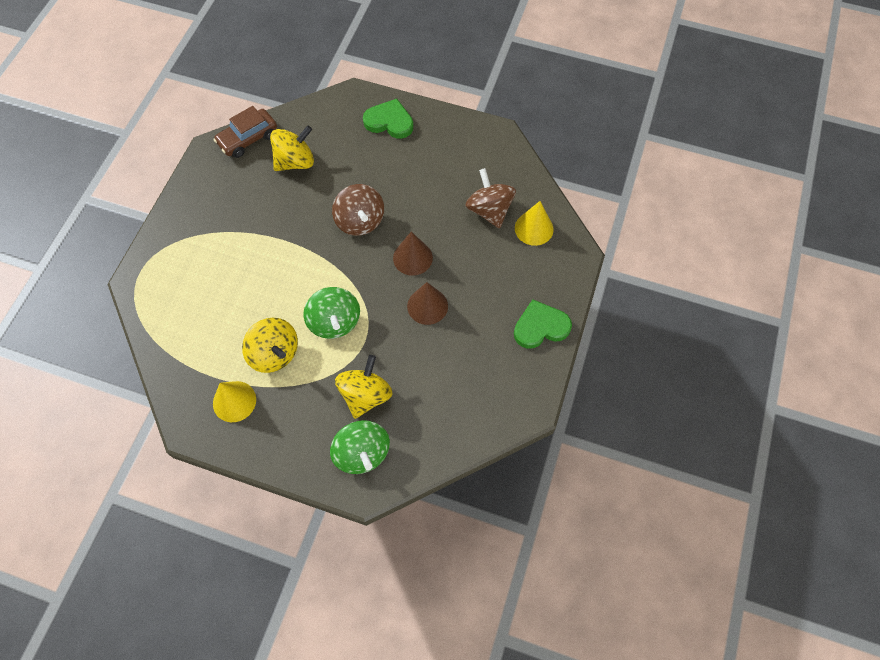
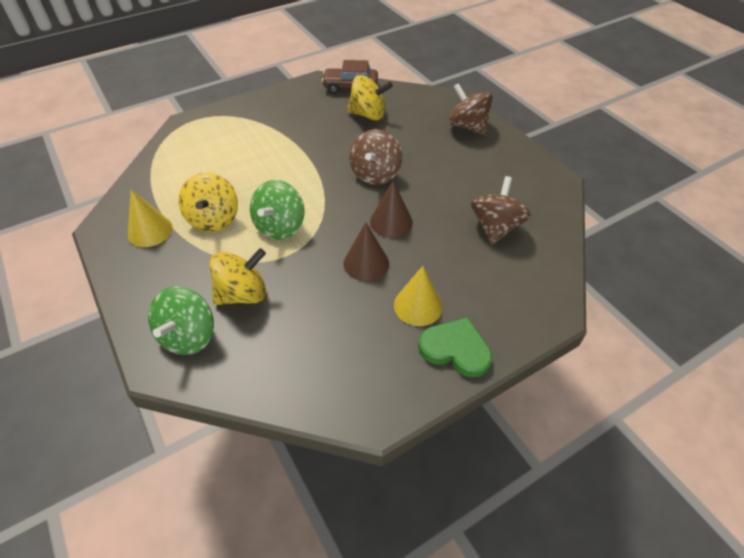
camera: 40 degrees right, 15 degrees down
green heart [363,99,414,139] -> brown spinning top [449,83,493,135]
yellow cone [515,201,554,246] -> yellow cone moved to [394,266,443,326]

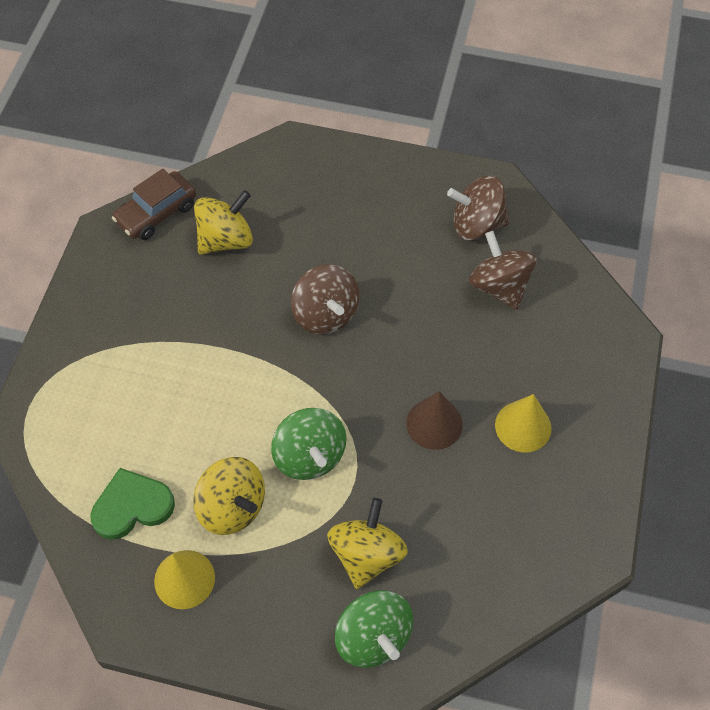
camera: 45 degrees left, 10 degrees up
brown cone [370,181,413,238] -> none
green heart [418,317,492,378] -> green heart moved to [90,468,175,540]
brown spinning top [449,83,493,135] -> brown spinning top moved to [447,176,509,240]

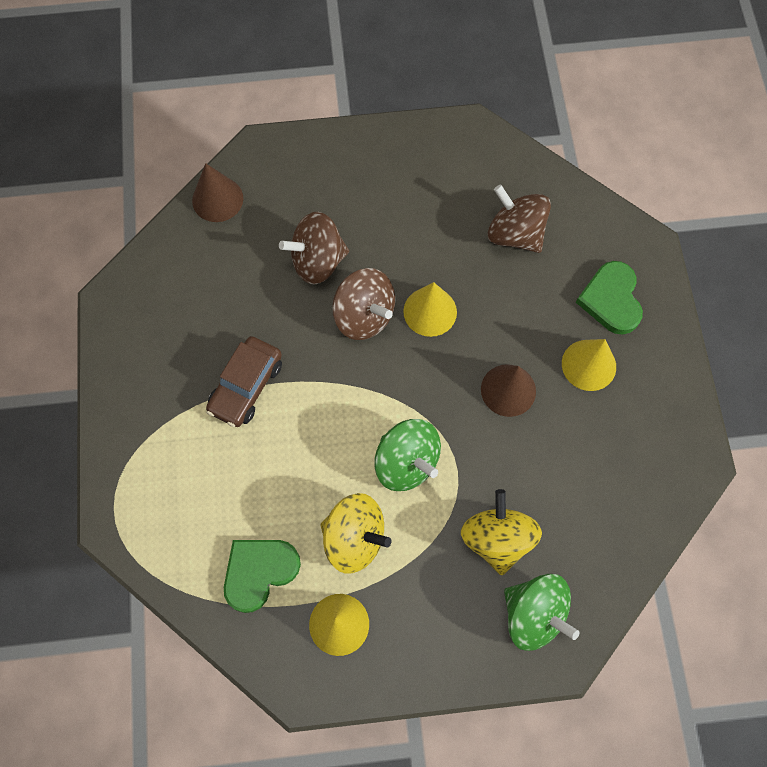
camera: 20 degrees left, 10 degrees up
brown car [112,169,196,240] -> brown car moved to [206,336,282,427]
yellow spinning top [194,190,253,255] -> none
brown spinning top [447,176,509,240] -> brown spinning top moved to [279,212,349,284]
none -> brown cone [192,163,243,222]
none -> yellow cone [403,282,457,337]
none -> green heart [576,261,643,335]

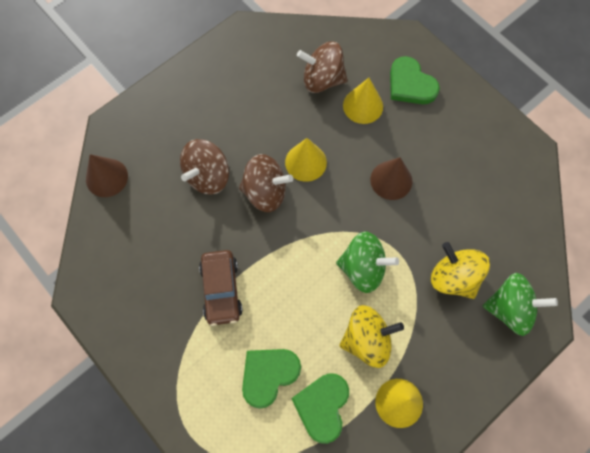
camera: 35 degrees left, 0 degrees up
yellow cone [562,339,616,391] -> yellow cone moved to [343,78,383,124]
none -> green heart [242,349,301,409]

